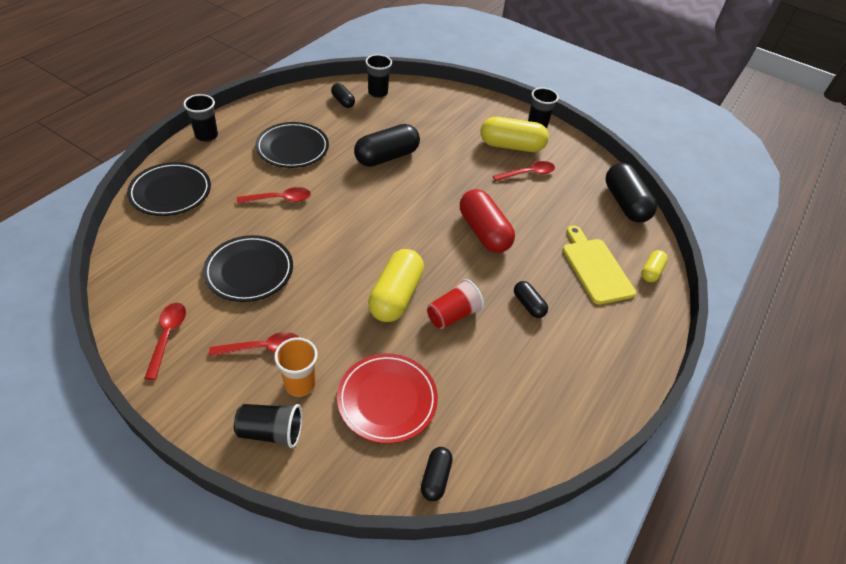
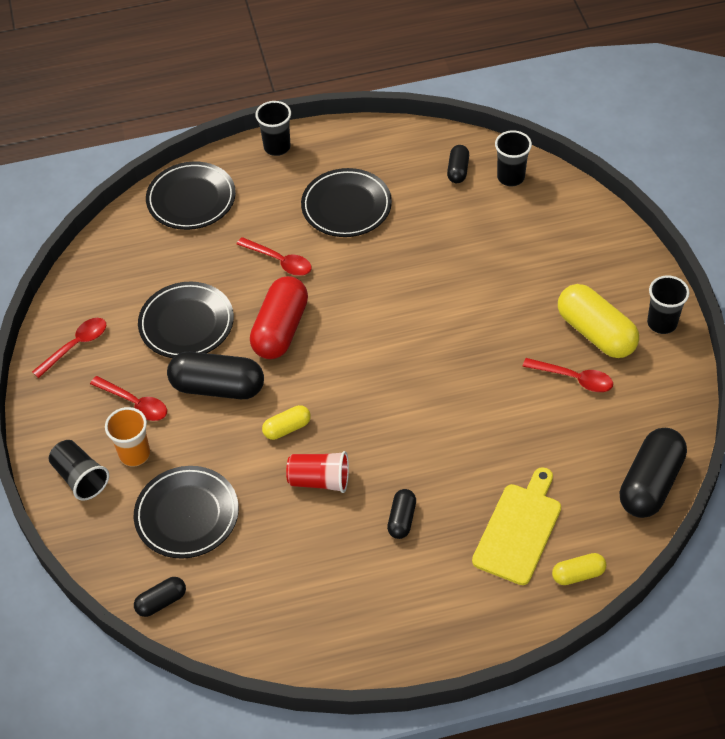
camera: 50 degrees right, 5 degrees up
red plate [337,353,438,444] -> black plate [134,466,239,559]
black capsule [354,124,420,167] -> black capsule moved to [167,352,264,399]
yellow capsule [368,249,424,322] -> yellow capsule [262,405,311,440], size x0.52
red capsule [460,189,515,253] -> red capsule moved to [250,276,308,359]

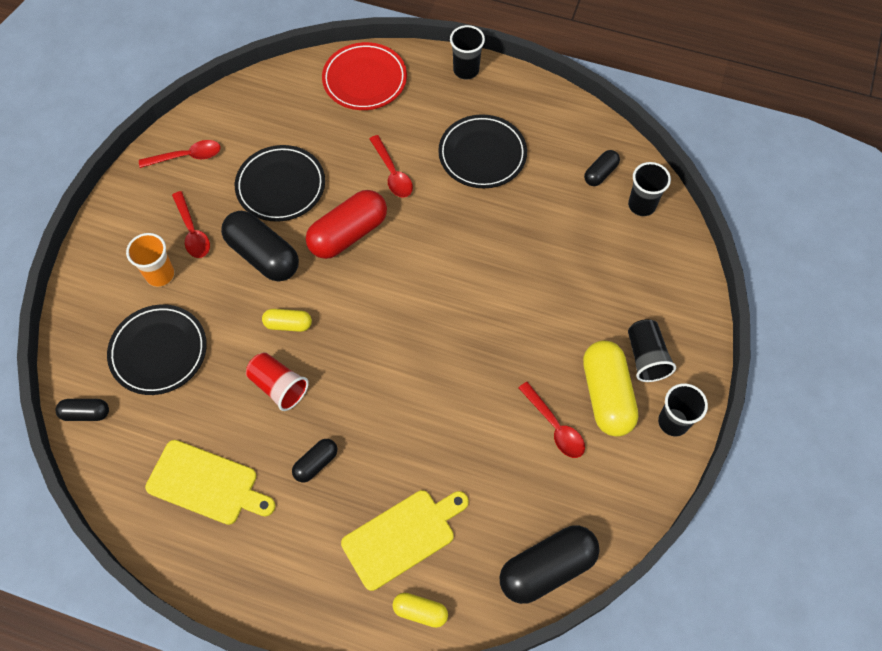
camera: 30 degrees right, 10 degrees up
black cup [48,440,109,501] -> black cup moved to [628,319,676,382]
black plate [146,162,236,230] -> red plate [322,42,407,110]
none -> yellow cutting board [145,440,275,525]

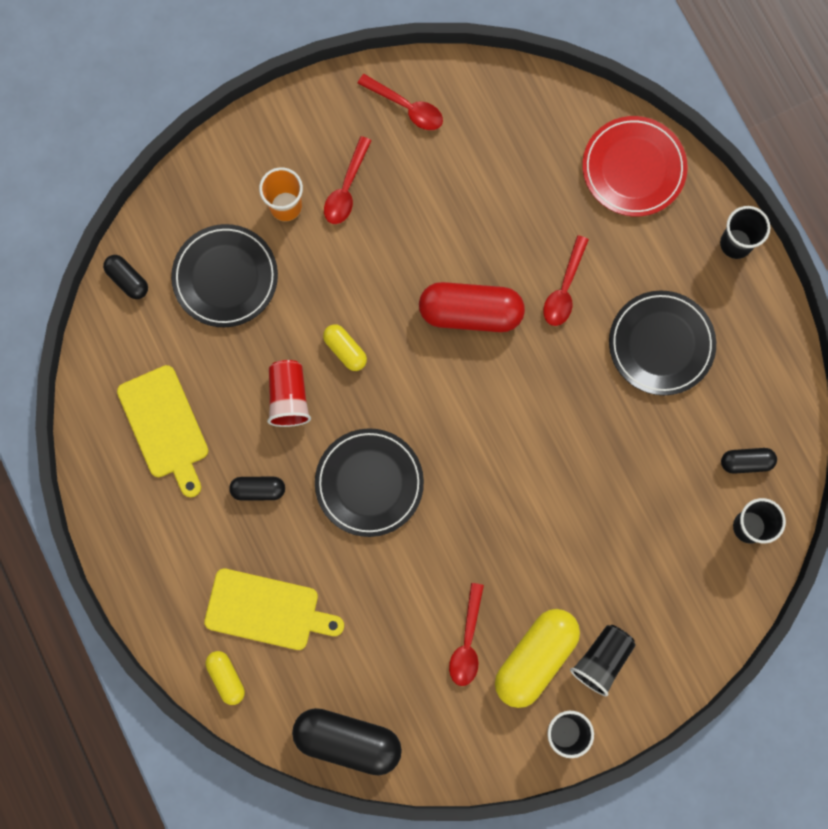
camera: 45 degrees right, 15 degrees up
black capsule [221,211,299,282] -> none
black plate [235,145,325,222] -> black plate moved to [315,428,424,537]

